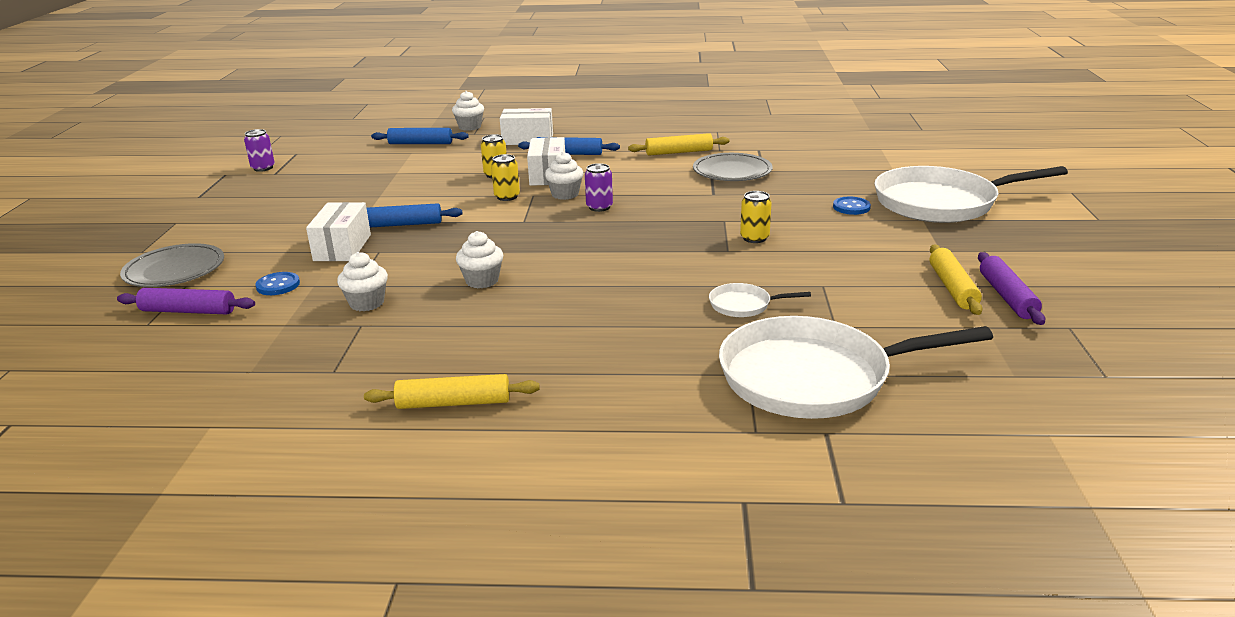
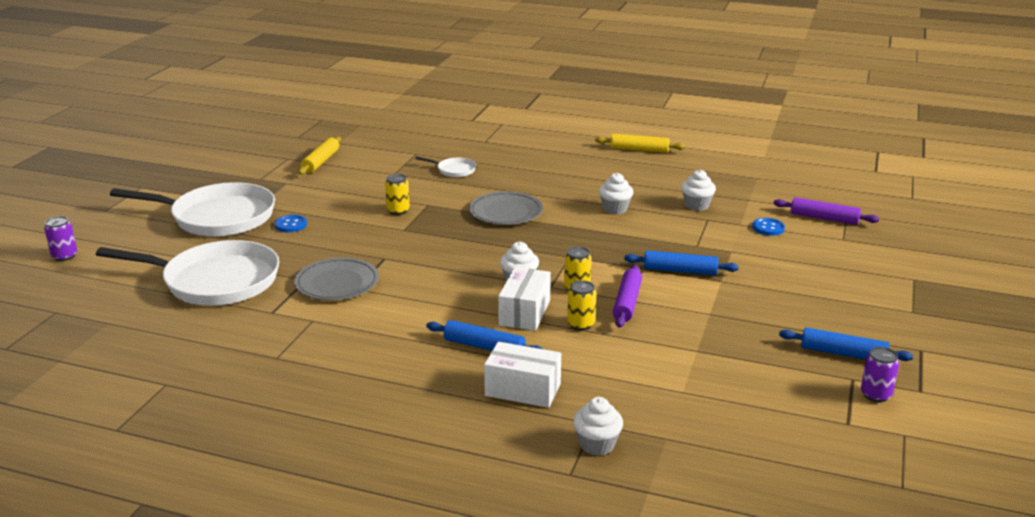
camera: 165 degrees left, 0 degrees up
grey plate [120,243,224,287] -> grey plate moved to [469,191,543,225]
white box [306,202,371,261] -> none
blue rolling pin [371,128,469,144] -> blue rolling pin moved to [779,327,913,361]
purple can [585,163,613,212] -> purple can moved to [44,216,77,261]
yellow rolling pin [628,133,730,156] -> none
white pan [719,316,993,419] -> white pan moved to [96,240,279,305]
purple rolling pin [978,252,1045,325] -> purple rolling pin moved to [613,265,642,328]

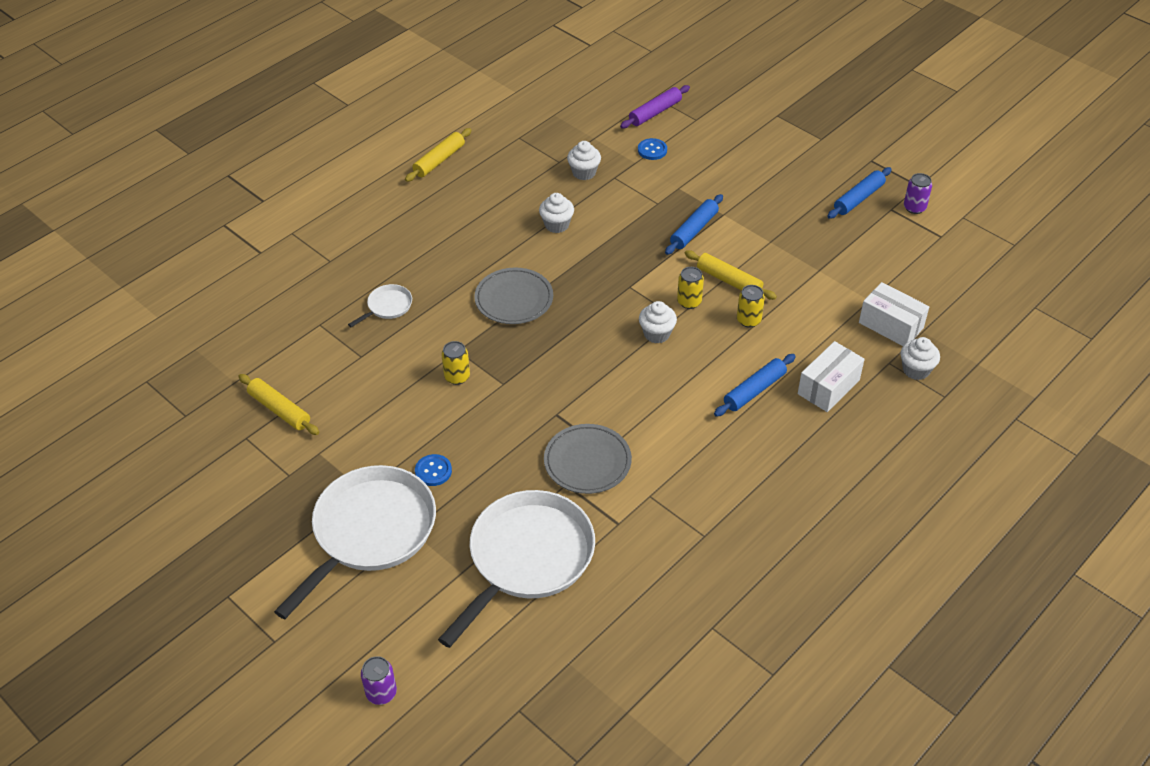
camera: 65 degrees left, 20 degrees up
white box [498,267,551,331] -> white box moved to [859,282,929,346]
purple rolling pin [613,265,642,328] -> yellow rolling pin [685,250,777,300]

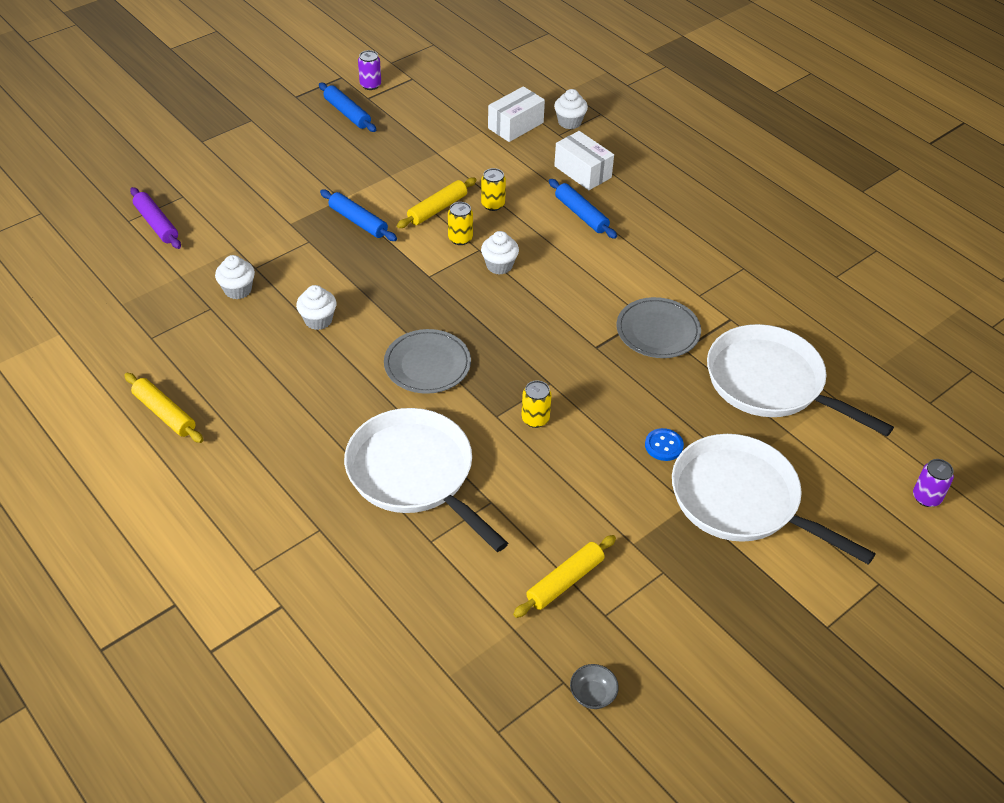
camera: 85 degrees left, 0 degrees up
white pan [348,284,412,327] -> white pan [344,408,508,552], size x2.37
blue button [638,138,667,160] -> none
none -> grey bowl [570,664,619,709]

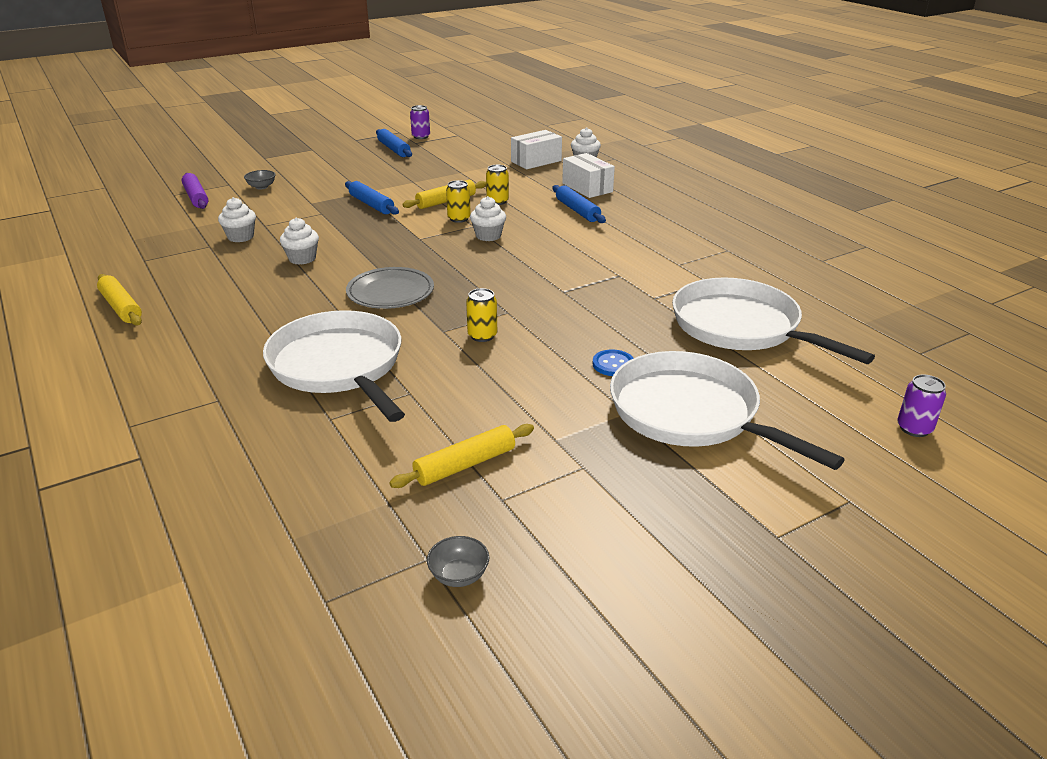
camera: 10 degrees right, 15 degrees down
grey plate [616,297,701,358] -> none
none -> grey bowl [244,170,275,189]

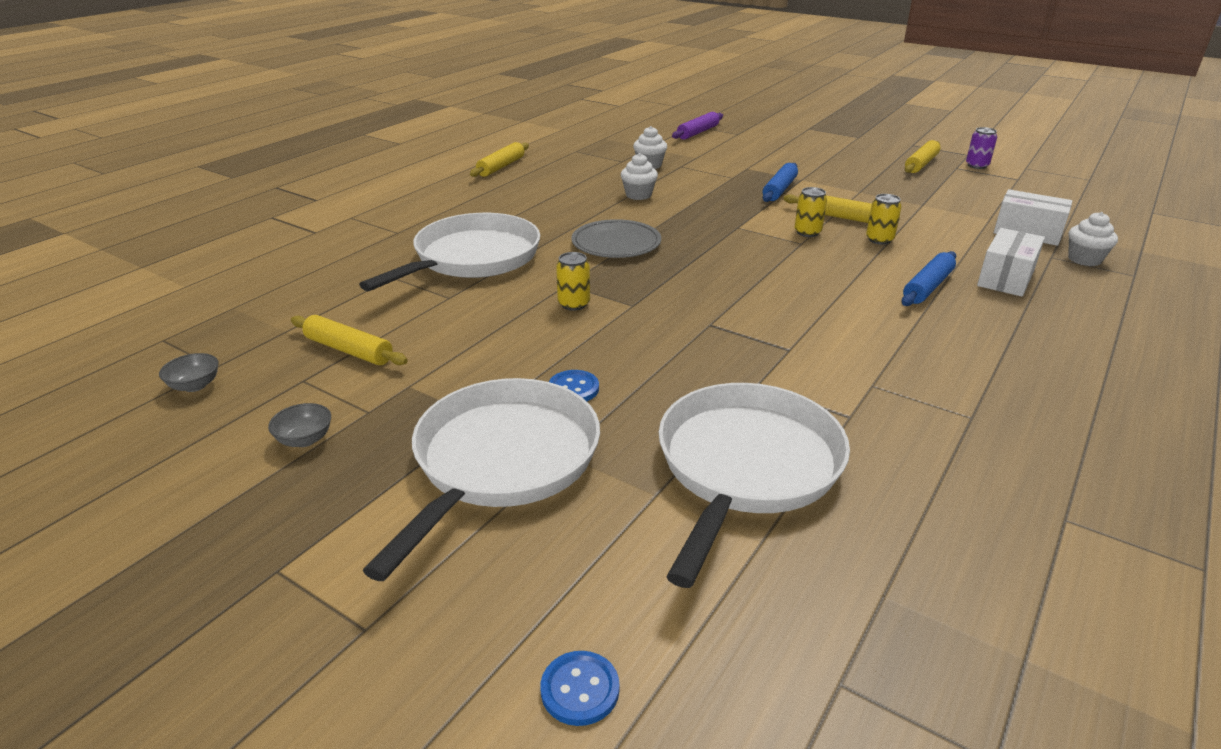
camera: 65 degrees right, 0 degrees up
grey bowl [244,170,275,189] -> grey bowl moved to [268,403,331,447]
blue rolling pin [376,129,412,157] -> yellow rolling pin [905,140,941,173]
white cupcake [470,196,506,241] -> none
purple can [897,374,946,437] -> blue button [541,651,619,726]

